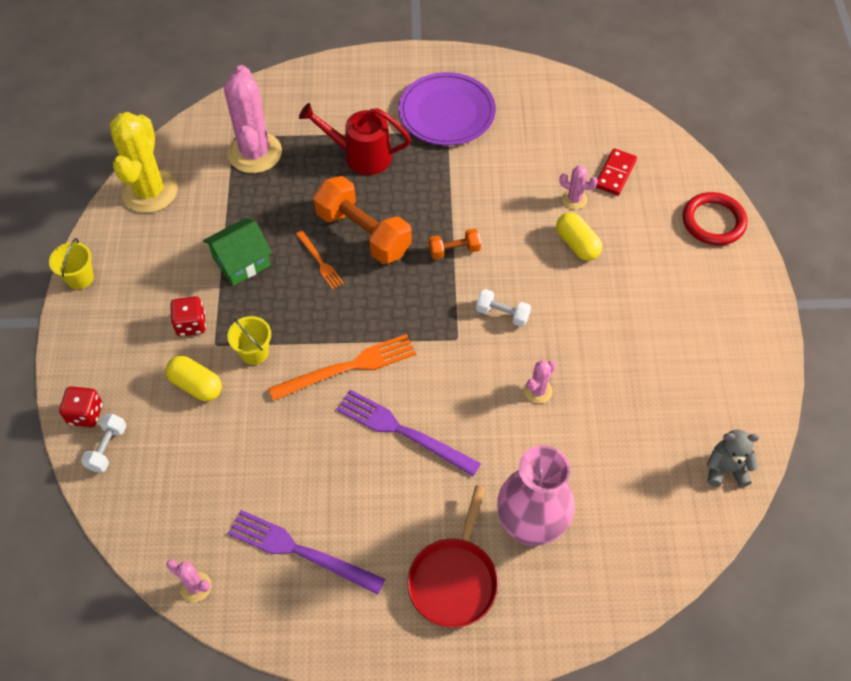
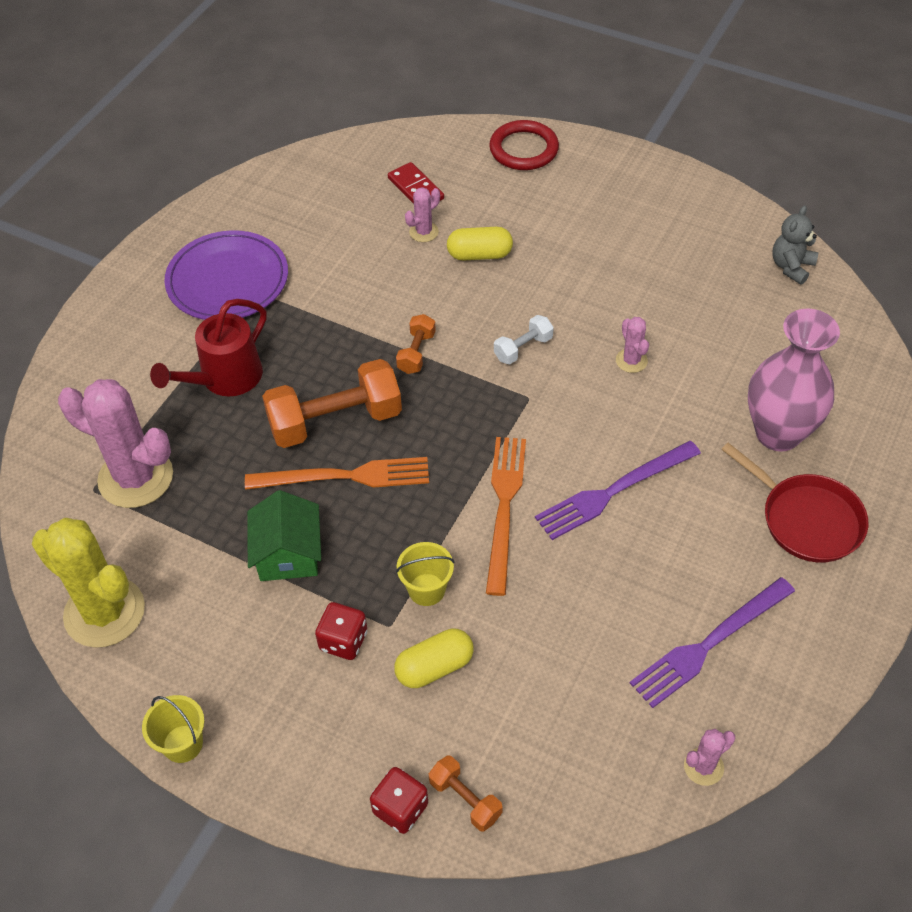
camera: 60 degrees left, 5 degrees down
white dumbbell [81,414,127,472] -> orange dumbbell [429,756,503,832]
orange fork [296,231,344,289] -> orange fork [245,457,429,490], size x1.81

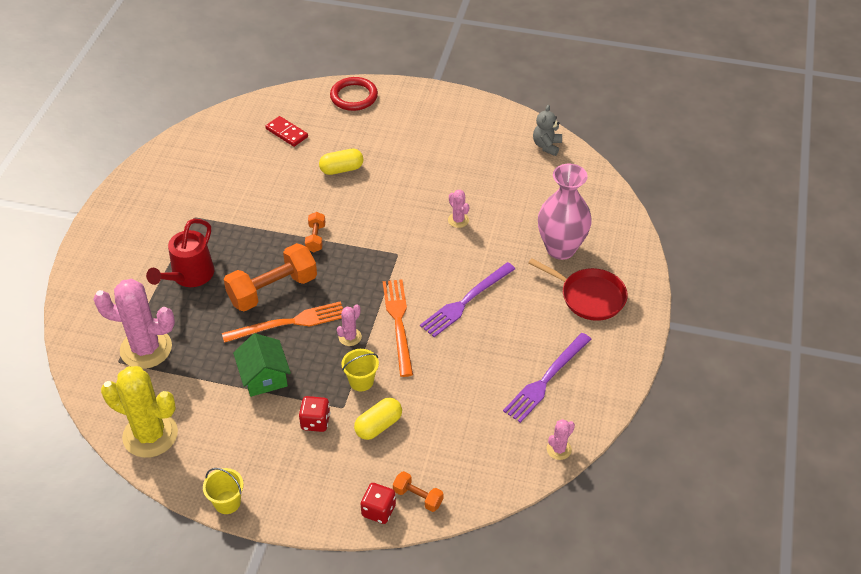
camera: 15 degrees left, 5 degrees down
purple plate [164,230,288,320] -> none
pink cactus [405,187,440,242] -> pink cactus moved to [337,304,362,346]
white dumbbell [494,315,554,364] -> none

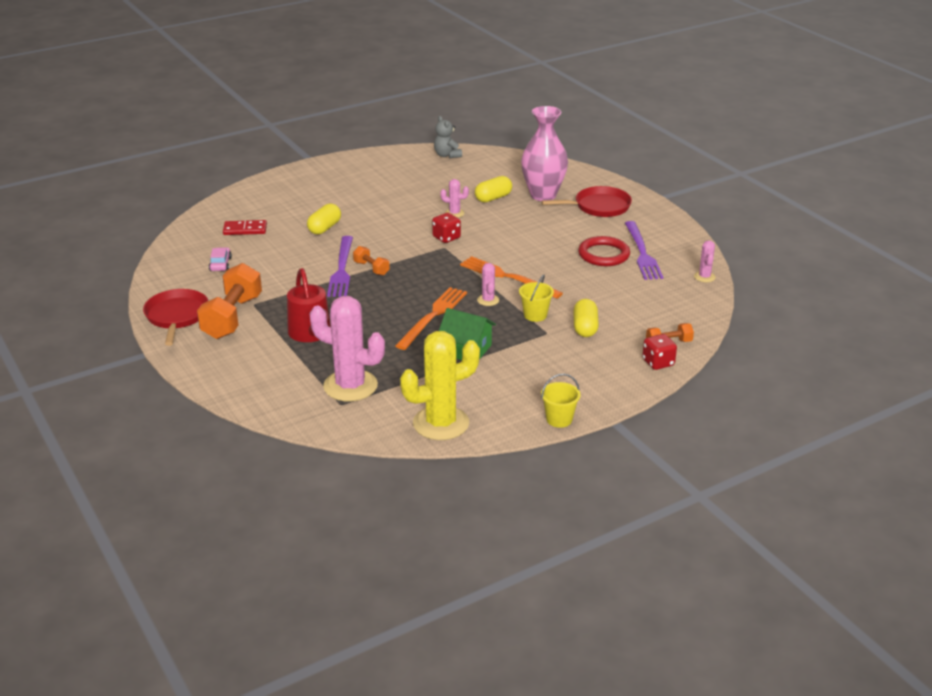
camera: 45 degrees left, 15 degrees down
pink cactus [93,279,175,369] -> pink cactus turned 60 degrees clockwise [309,296,385,401]
orange dumbbell [224,243,317,312] -> orange dumbbell moved to [197,263,262,339]
red dice [299,396,330,432] -> red dice moved to [432,213,461,243]
red ring [330,77,378,111] -> red ring moved to [578,236,630,266]
purple fork [420,262,515,337] -> purple fork moved to [327,236,353,297]
none -> red pan [143,289,208,346]
none -> pink car [209,247,232,271]
none -> yellow capsule [475,176,512,202]

